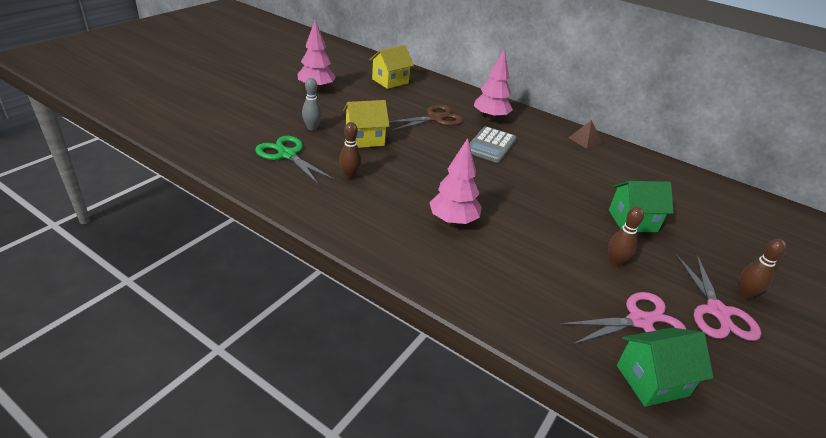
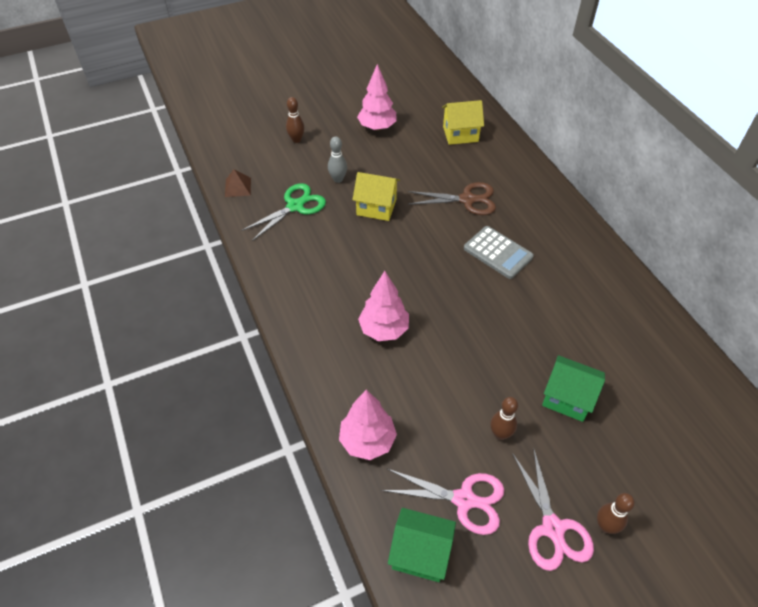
camera: 35 degrees right, 15 degrees up
green scissors [255,136,334,185] -> green scissors turned 60 degrees clockwise [241,183,326,241]
brown bowling pin [339,122,362,179] -> brown bowling pin moved to [286,97,305,143]
grey calculator [469,126,517,163] -> grey calculator turned 105 degrees counterclockwise [464,226,534,279]
pink tree [474,49,513,120] -> pink tree moved to [339,390,397,460]
brown pyramid [568,120,602,149] -> brown pyramid moved to [225,169,251,197]
pink scissors [676,254,761,341] -> pink scissors turned 45 degrees counterclockwise [512,448,594,571]

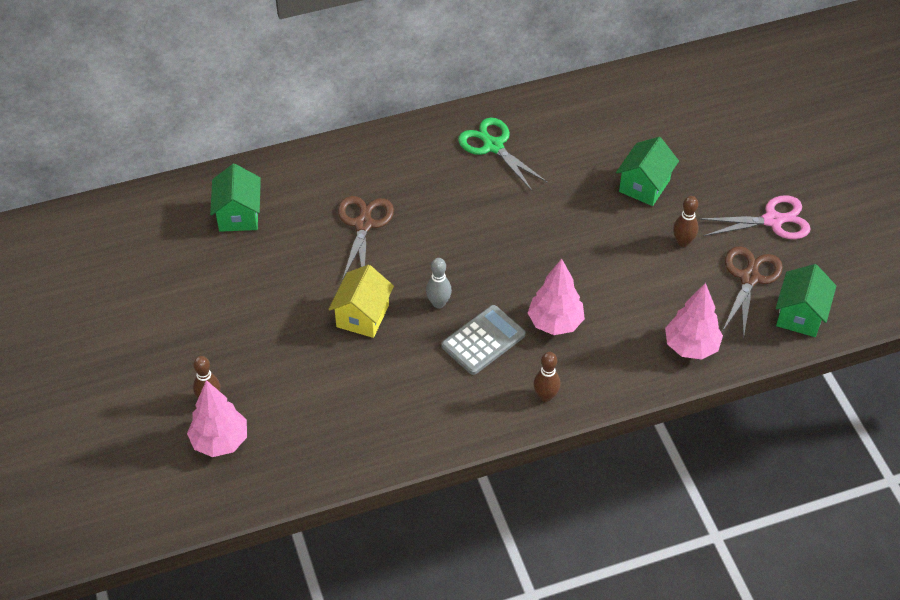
camera: 85 degrees left, 0 degrees up
brown pyramid [225,169,251,197] -> none
green scissors [241,183,326,241] -> green scissors moved to [458,118,548,191]
grey bowling pin [328,136,347,183] -> grey bowling pin moved to [426,258,452,308]
pink tree [357,64,397,131] -> pink tree moved to [187,380,247,457]
pink scissors [381,469,504,535] -> brown scissors [722,246,783,338]
yellow house [442,100,484,145] -> green house [210,164,261,232]
grey calculator [464,226,534,279] -> grey calculator moved to [441,305,525,375]
brown bowling pin [597,493,635,534] -> brown bowling pin moved to [533,352,561,402]

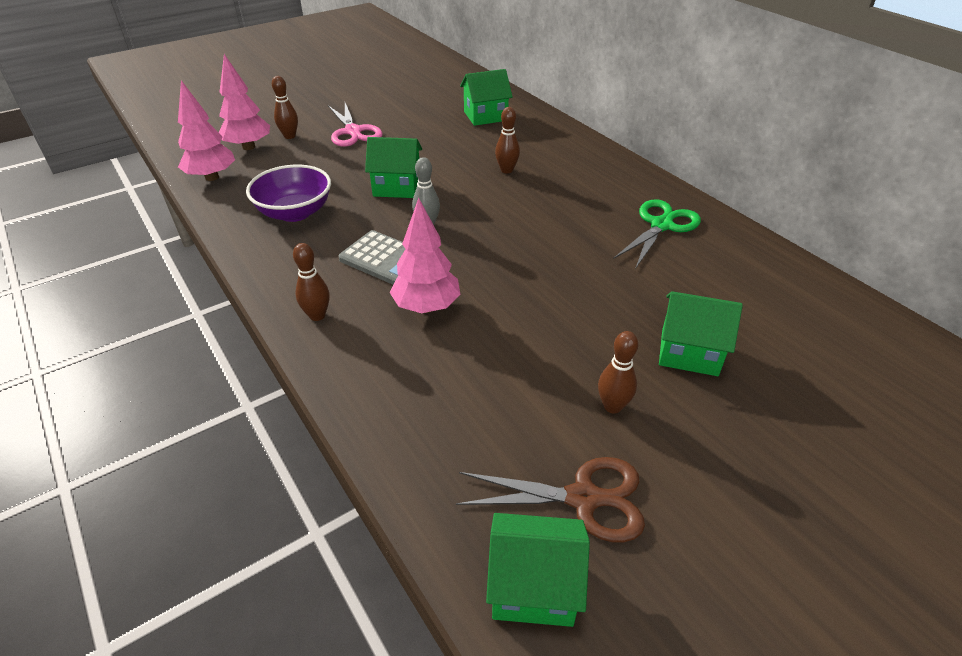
camera: 75 degrees right, 10 degrees down
yellow house [329,265,394,338] -> green house [365,137,422,198]
brown scissors [338,196,394,281] -> brown bowling pin [495,107,520,173]
pink tree [665,283,723,360] -> pink tree moved to [178,80,235,181]
pink scissors [699,195,811,239] -> pink scissors moved to [328,103,382,147]
none -> purple bowl [246,165,331,222]

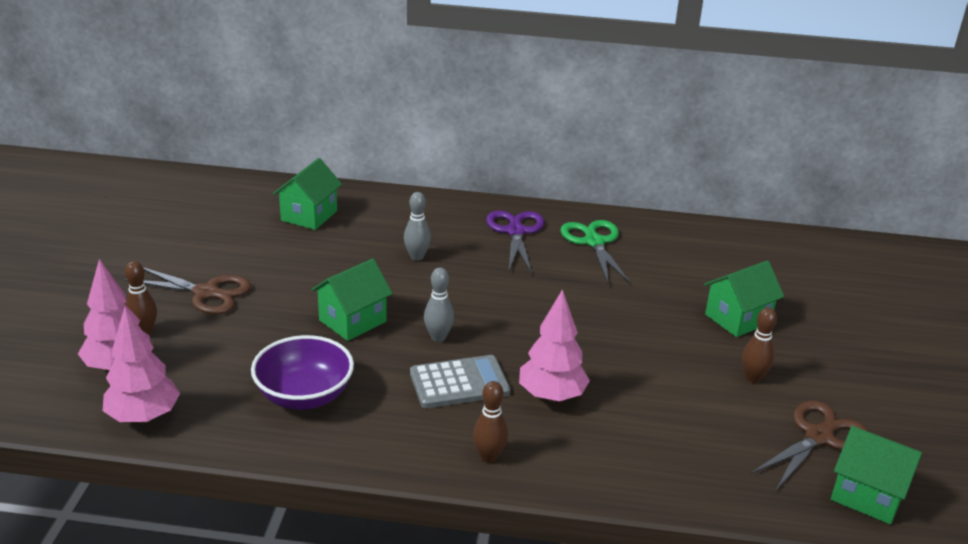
camera: 50 degrees left, 10 degrees down
pink scissors [328,103,382,147] -> brown scissors [123,268,251,314]
green house [486,513,590,627] -> green house turned 75 degrees clockwise [831,426,922,524]
brown bowling pin [495,107,520,173] -> grey bowling pin [404,192,431,261]
none -> purple scissors [486,211,544,274]

